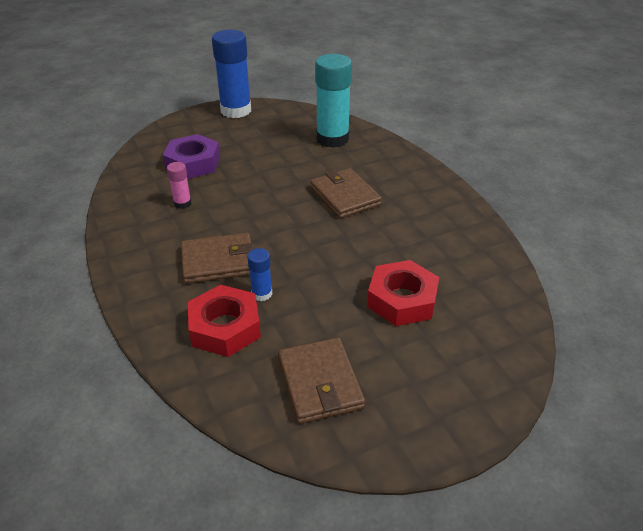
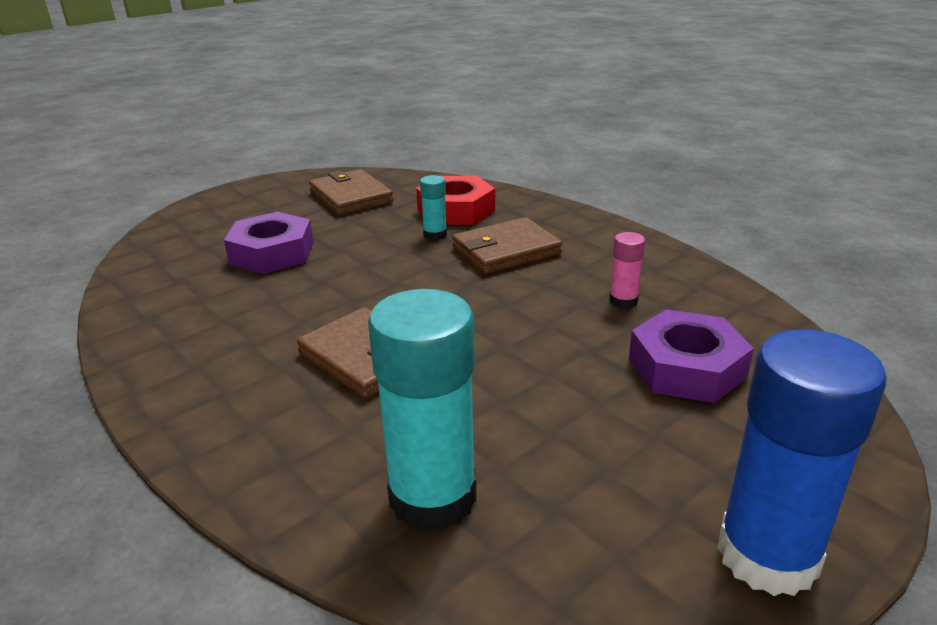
camera: 165 degrees right, 10 degrees down
blue glue stick [247,248,272,301] -> turquoise glue stick [420,175,447,240]
red nut [367,260,439,326] -> purple nut [224,212,313,274]

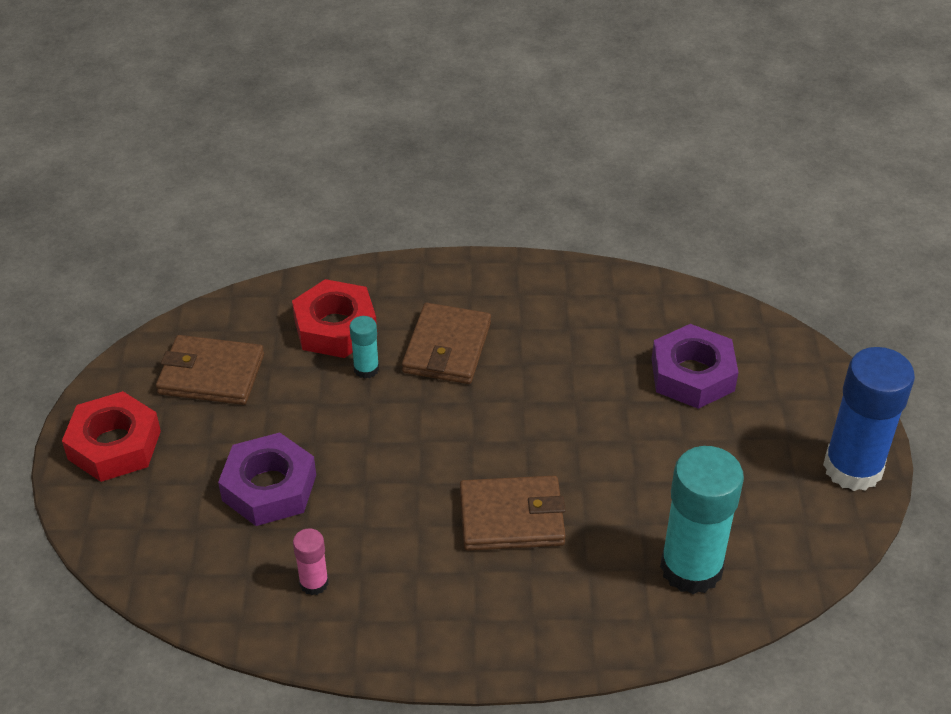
camera: 50 degrees left, 15 degrees up
pink glue stick [609,232,645,309] -> pink glue stick moved to [293,528,329,595]
none -> red nut [62,391,161,482]

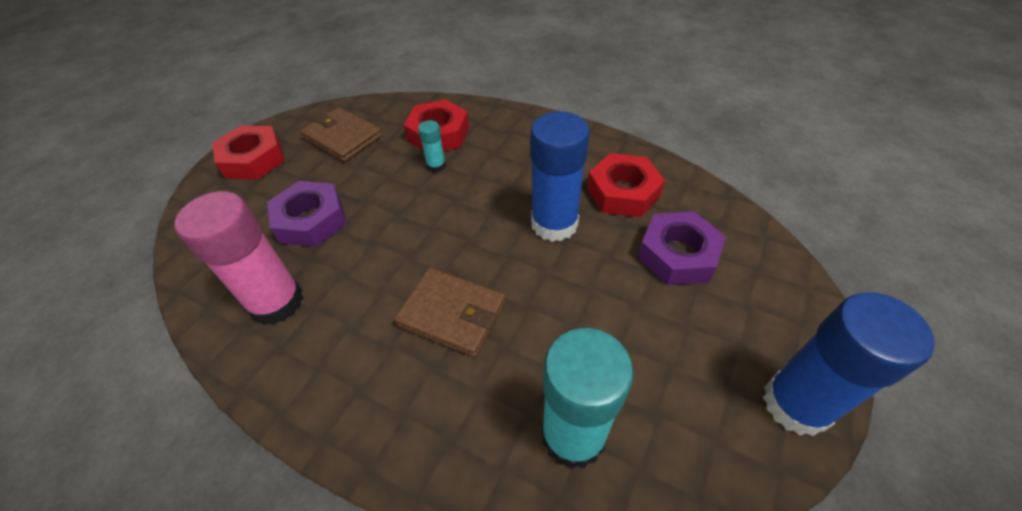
camera: 30 degrees right, 5 degrees up
pink glue stick [293,528,329,595] -> pink glue stick [175,191,303,325], size x2.16
brown wallet [402,303,491,384] -> none
none -> blue glue stick [531,111,590,242]
none -> red nut [587,153,665,217]

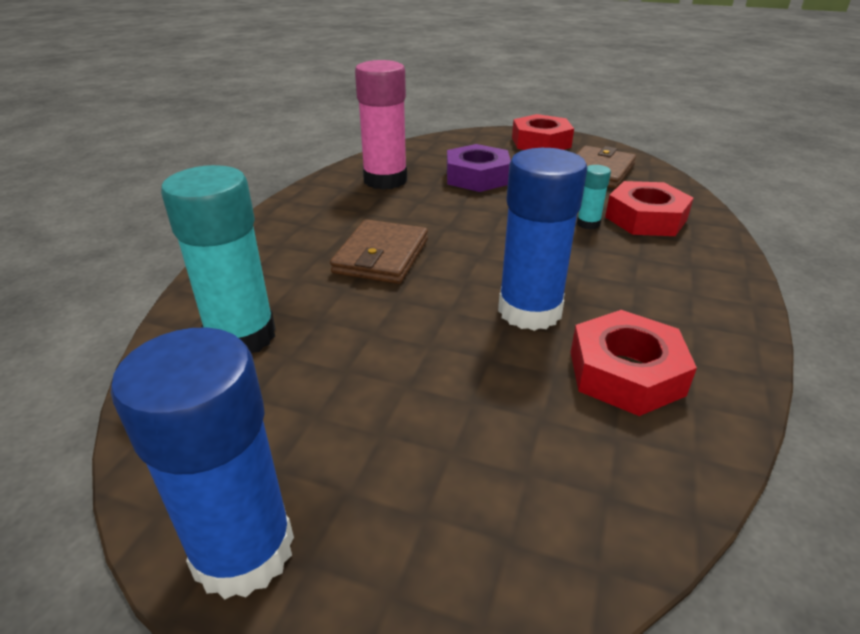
camera: 80 degrees right, 15 degrees down
purple nut [637,211,726,285] -> none

